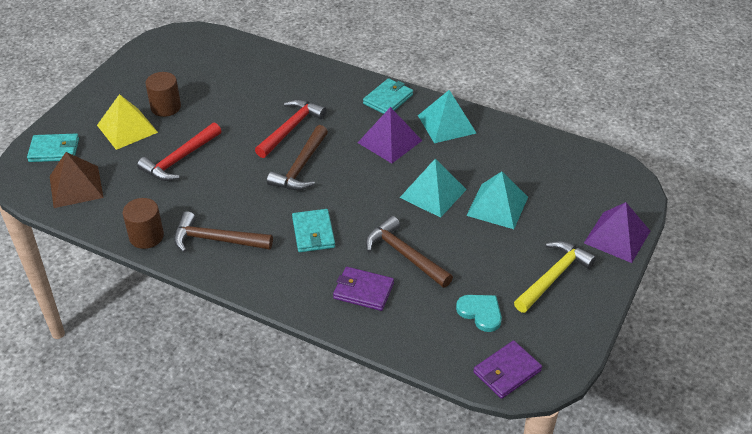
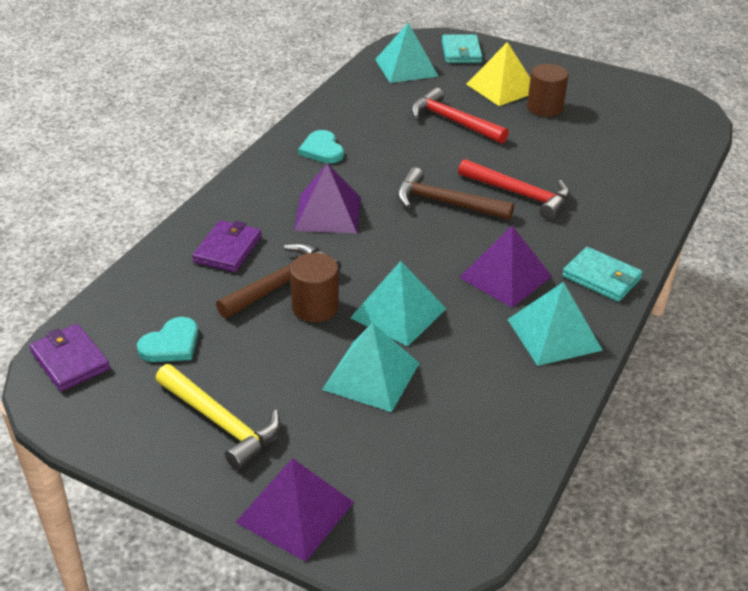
camera: 90 degrees right, 5 degrees down
brown pyramid [50,152,104,208] -> turquoise pyramid [375,23,438,83]
brown cylinder [123,198,164,249] -> brown cylinder moved to [290,253,339,322]
brown hammer [174,211,273,253] -> turquoise heart [298,130,344,163]
turquoise wallet [292,209,335,252] -> purple pyramid [294,163,361,233]

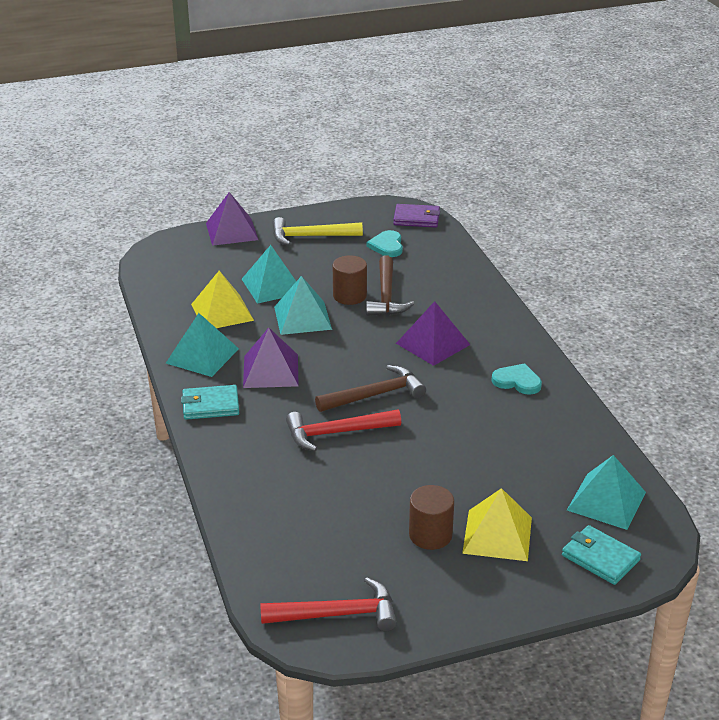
camera: 135 degrees right, 5 degrees down
purple wallet [192,220,262,272] -> none
red hammer [411,87,509,144] -> red hammer moved to [260,578,397,631]
none -> yellow pyramid [191,271,254,328]

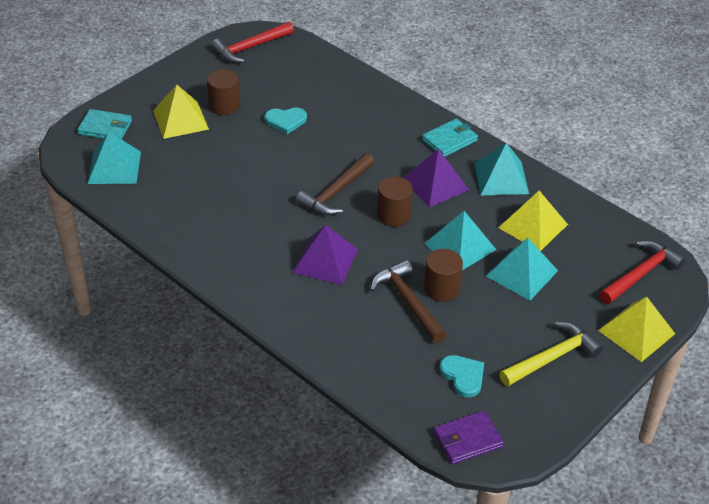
camera: 150 degrees right, 10 degrees up
purple pyramid [206,192,258,246] -> yellow pyramid [598,297,675,362]
red hammer [286,410,401,451] -> red hammer moved to [599,240,686,304]
turquoise heart [491,363,542,395] -> turquoise heart moved to [264,107,307,134]
none -> brown cylinder [377,176,413,227]

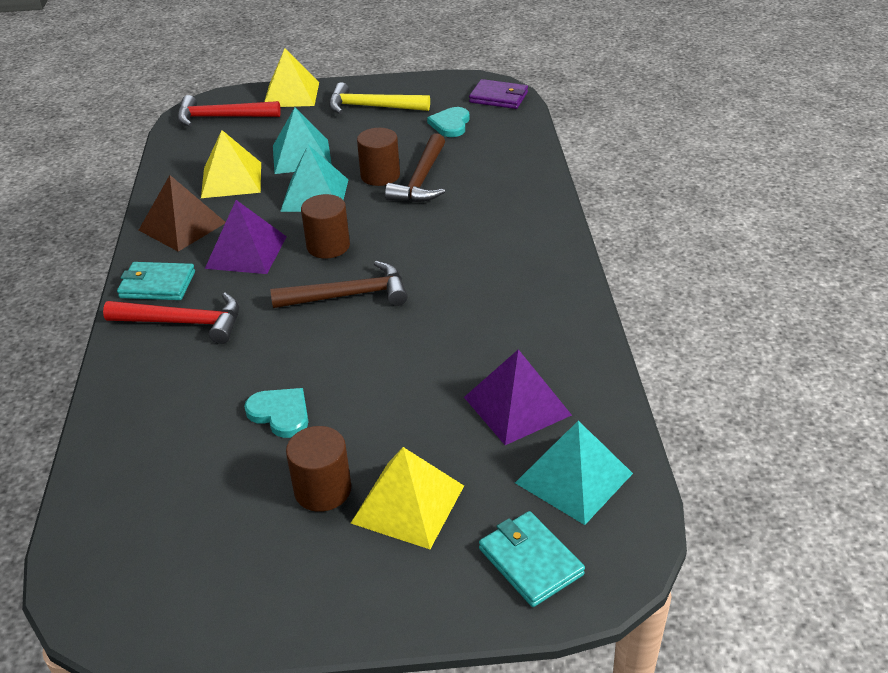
camera: 135 degrees left, 5 degrees down
red hammer [211,22,294,63] -> red hammer moved to [103,293,239,344]
purple pyramid [292,225,358,285] -> purple pyramid moved to [464,349,572,445]
turquoise pyramid [474,143,529,195] -> brown pyramid [139,175,226,252]

